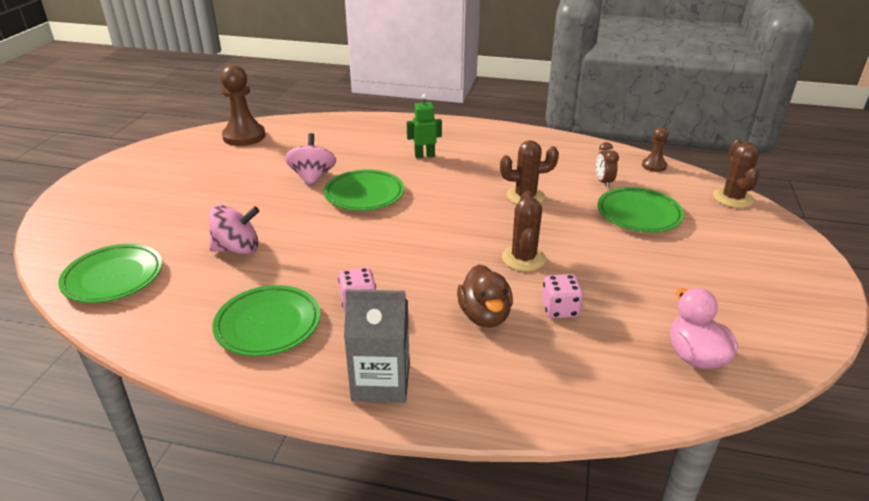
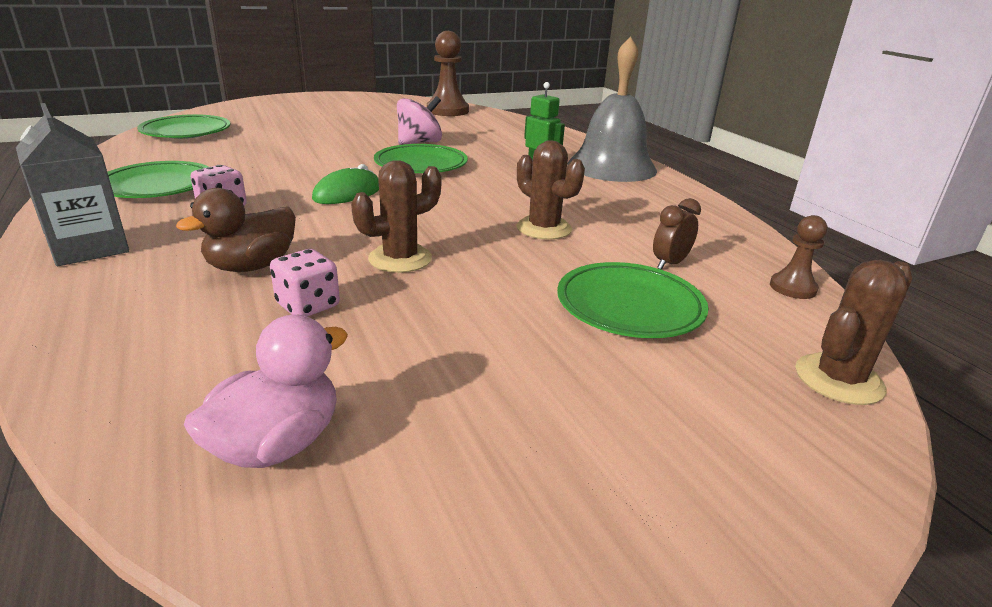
camera: 50 degrees right, 5 degrees down
pink spinning top [209,205,259,254] -> none
none -> green mouse [312,164,379,204]
none -> grey bell [568,36,657,182]

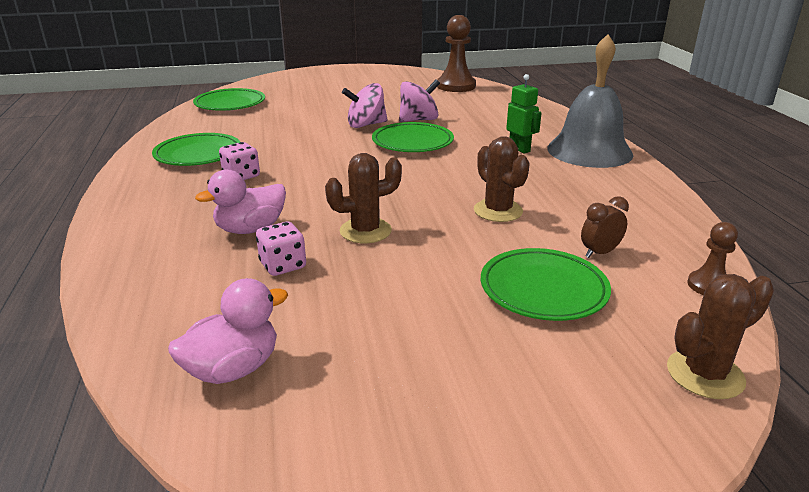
camera: 15 degrees right, 0 degrees up
grey carton [16,103,129,266] -> none
brown duck [176,188,296,272] -> pink duck [195,170,286,234]
green mouse [312,164,379,204] -> none
none -> pink spinning top [342,83,388,128]

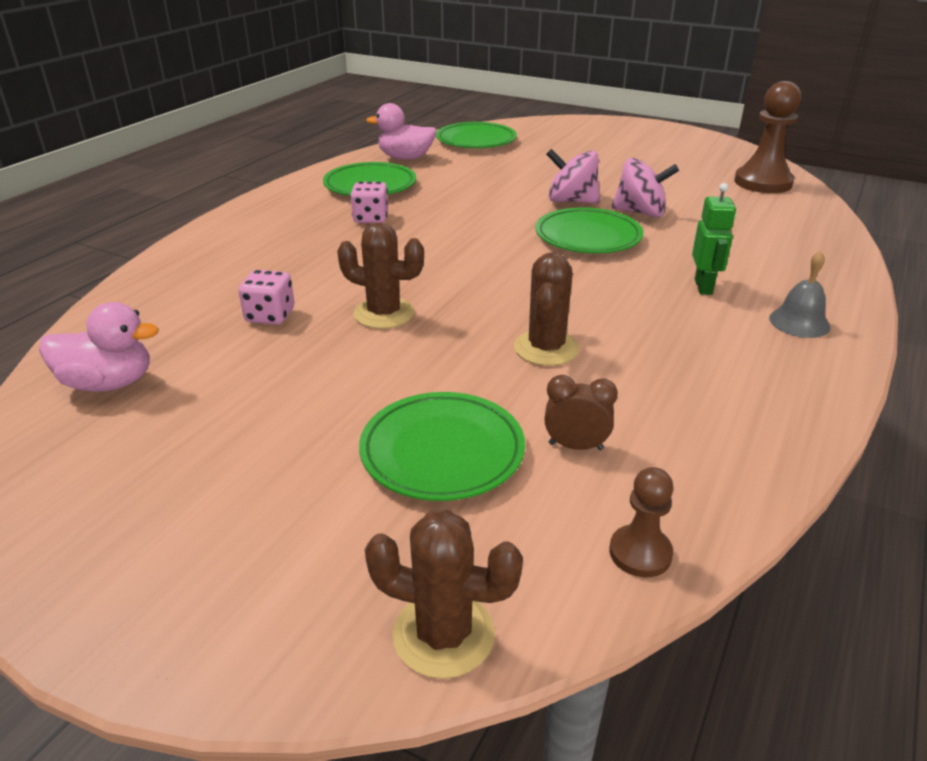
camera: 40 degrees right, 5 degrees up
pink duck [195,170,286,234] -> pink duck moved to [366,103,436,160]
grey bell [547,34,633,168] -> grey bell [769,251,830,338], size x0.45

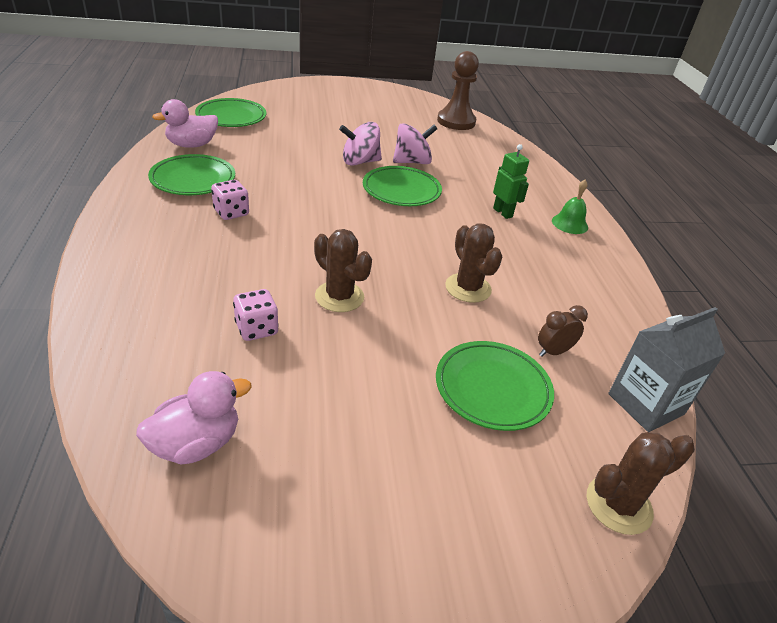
camera: 40 degrees left, 5 degrees up
brown cactus [337,222,424,329] -> brown cactus turned 60 degrees clockwise [314,229,372,312]
brown pawn [609,467,674,577] -> grey carton [608,307,725,432]
grey bell [769,251,830,338] -> green bell [552,179,588,234]

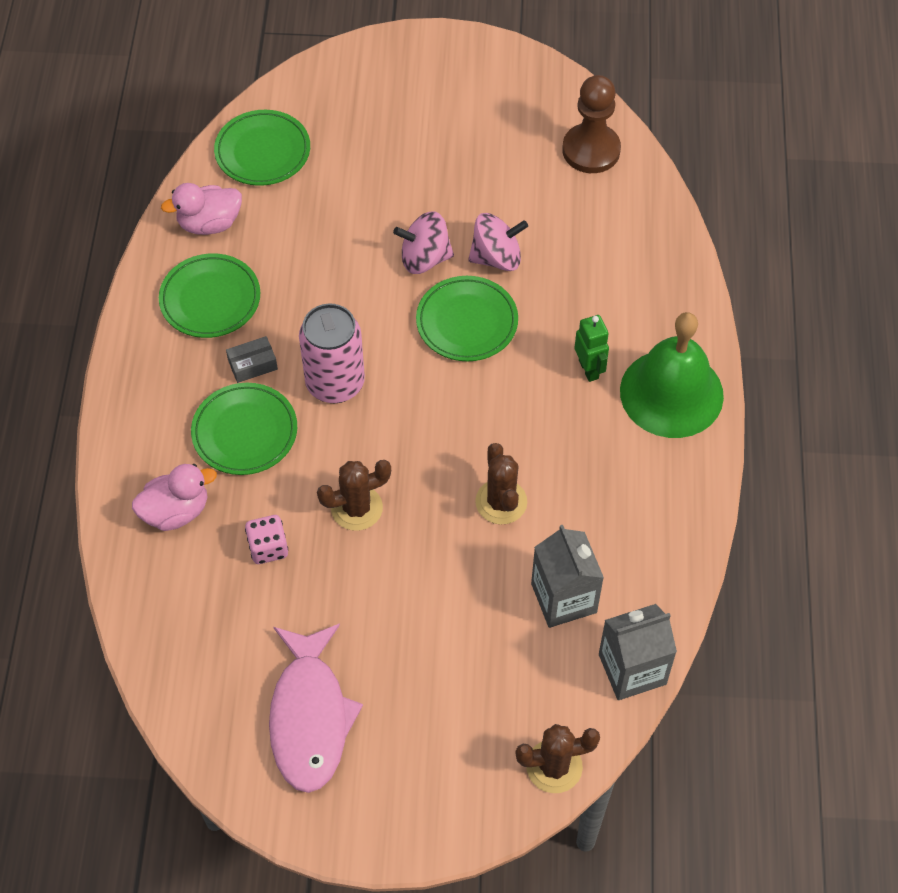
camera: 15 degrees right, 20 degrees up
pink duck [136,371,252,464] -> pink duck moved to [132,464,217,531]
pink dice [211,180,249,220] -> grey box [226,336,278,383]
brown cactus [314,229,372,312] -> brown cactus turned 75 degrees counterclockwise [317,460,391,531]
green plate [436,341,554,431] -> green plate moved to [191,383,297,475]
brown clock [538,305,588,357] -> grey carton [531,525,604,628]
green bell [552,179,588,234] -> green bell [620,312,724,438], size x2.22
none -> pink fish [269,623,363,793]
none -> pink can [299,304,365,403]

